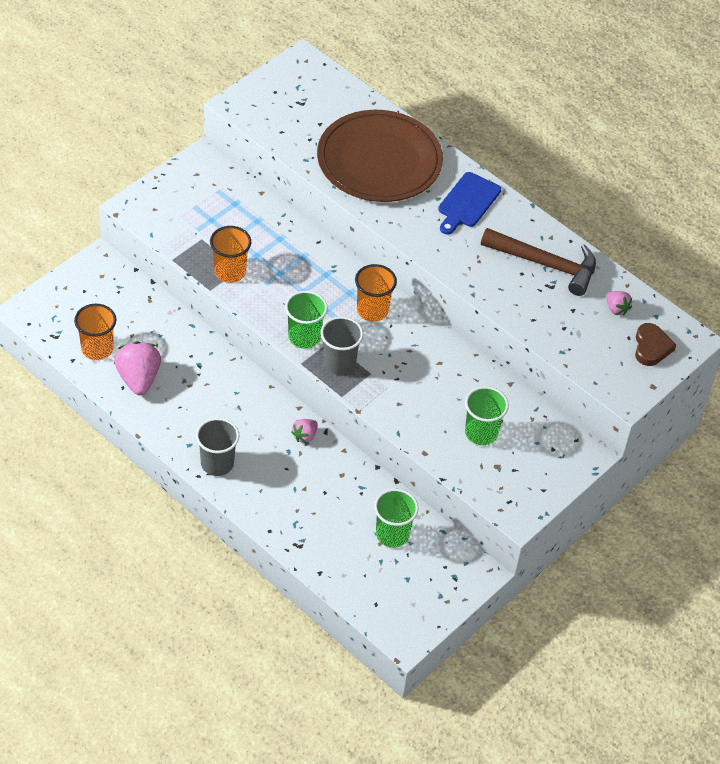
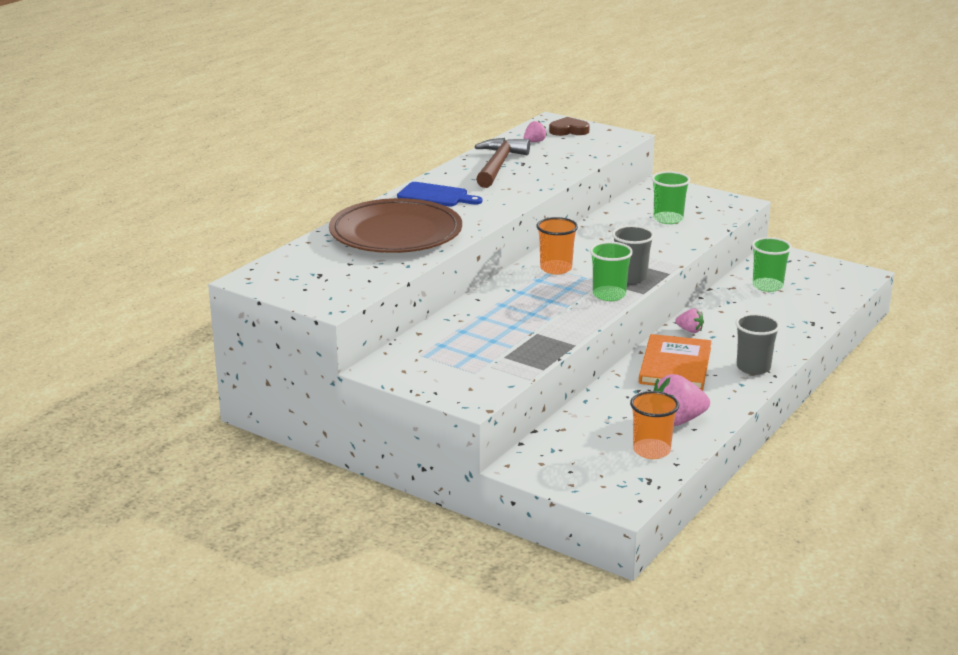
camera: 95 degrees left, 25 degrees down
orange cup [210,226,251,283] -> none
none -> orange book [639,334,711,391]

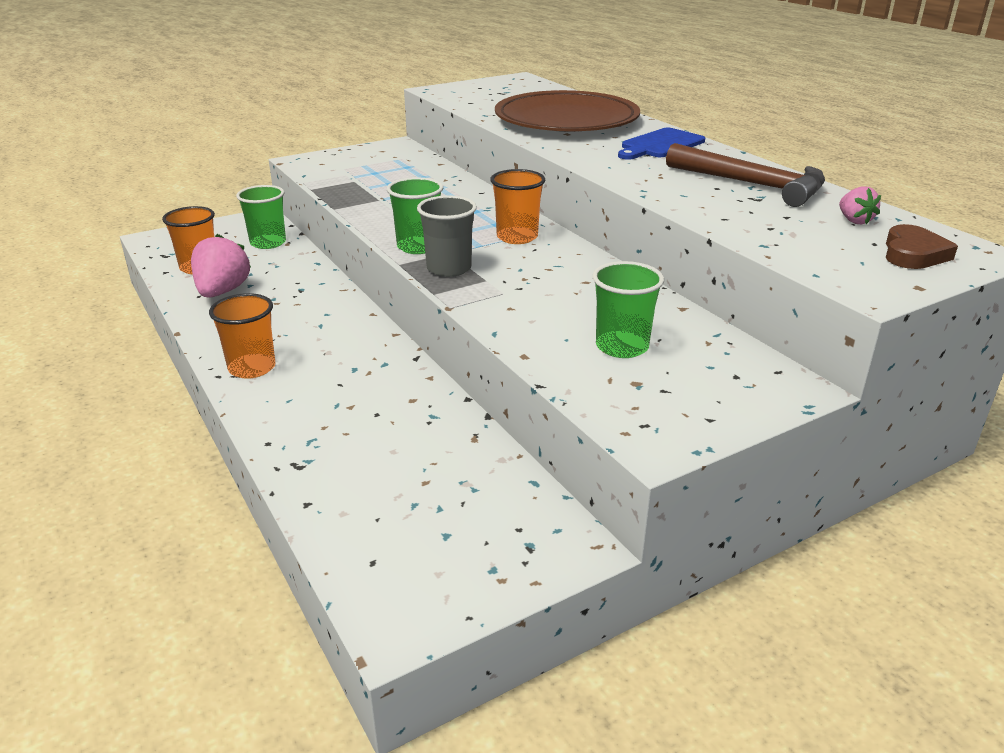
camera: 115 degrees right, 5 degrees up
orange book [639,334,711,391] -> none
pink strawberry [675,309,704,333] -> none
grey cup [736,314,780,375] -> orange cup [209,293,276,379]
green cup [752,237,792,292] -> green cup moved to [236,185,286,249]

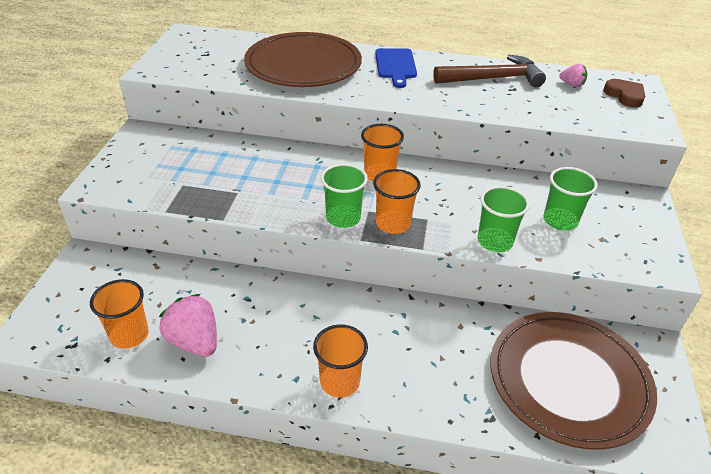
camera: 50 degrees left, 10 degrees up
green cup [236,185,286,249] -> green cup moved to [477,186,530,252]
grey cup [417,196,477,277] -> orange cup [373,169,421,234]
none -> brown plate [491,312,657,450]

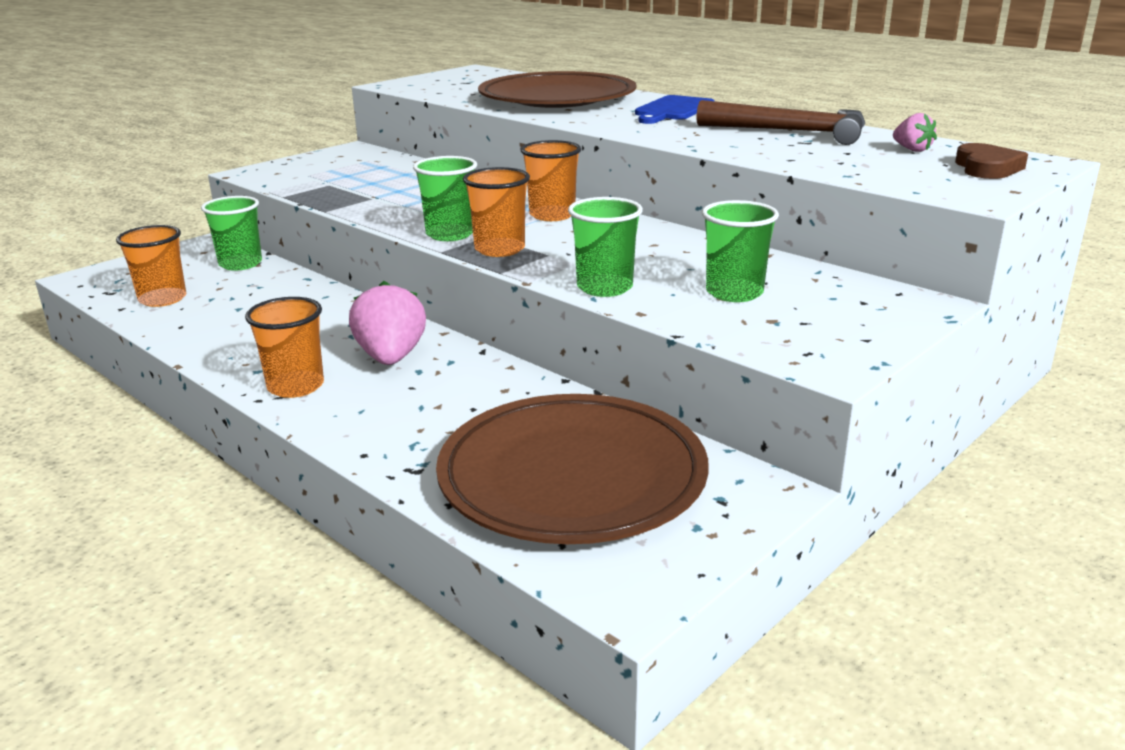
camera: 35 degrees right, 15 degrees down
pink strawberry [159,294,217,357] -> pink strawberry moved to [349,281,426,365]
none -> green cup [201,196,262,271]

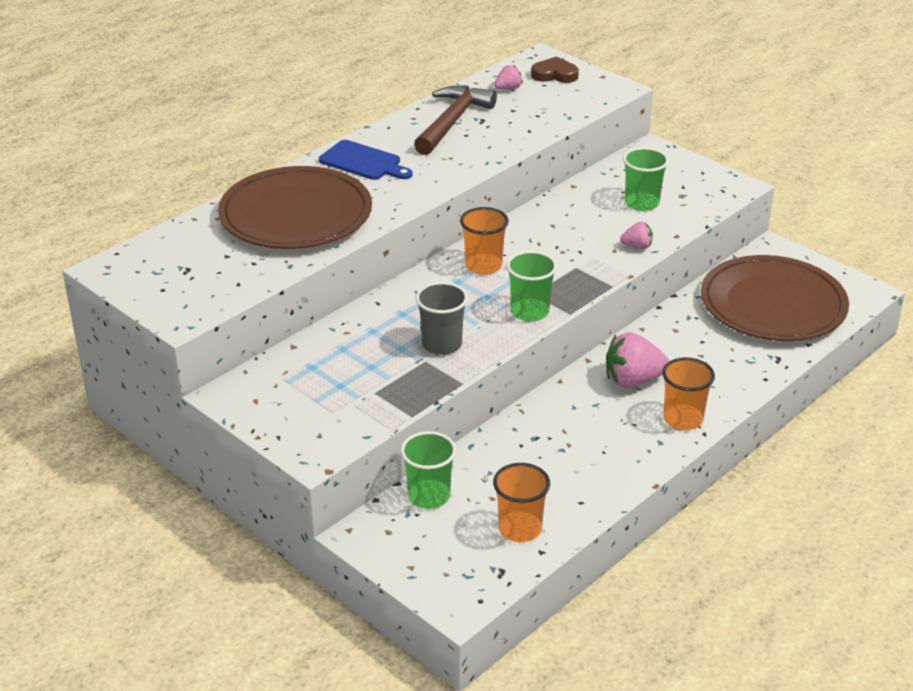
camera: 90 degrees left, 10 degrees up
orange cup [463,167,530,257] -> none
green cup [568,197,643,297] -> pink strawberry [620,222,653,249]
none -> grey cup [416,282,468,355]

